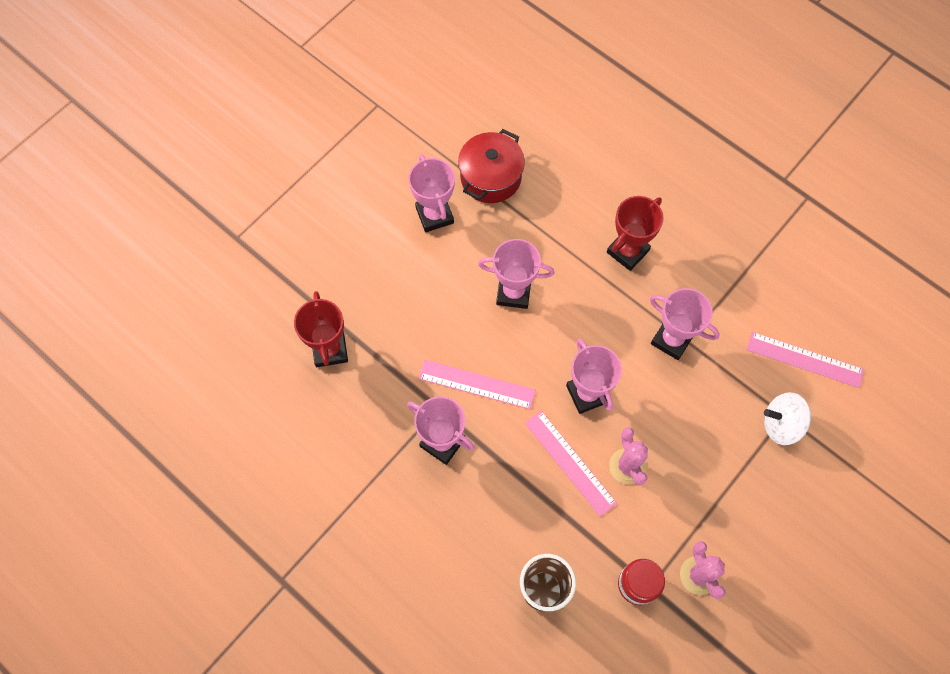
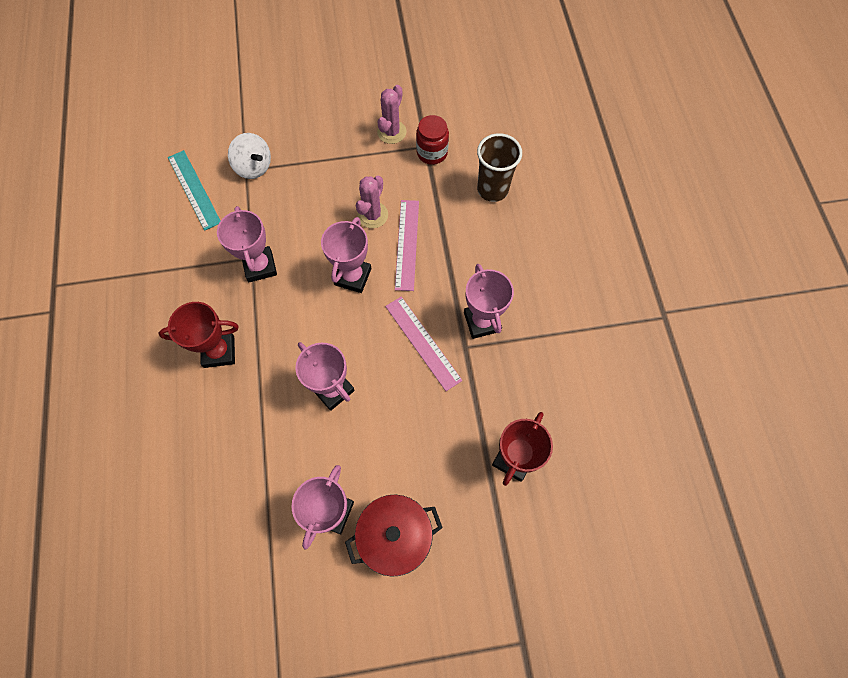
camera: 140 degrees left, 0 degrees up
red pot [458,129,525,203] -> red pot moved to [345,494,443,577]
pink ruler [747,332,864,388] -> turquoise ruler [168,150,221,231]

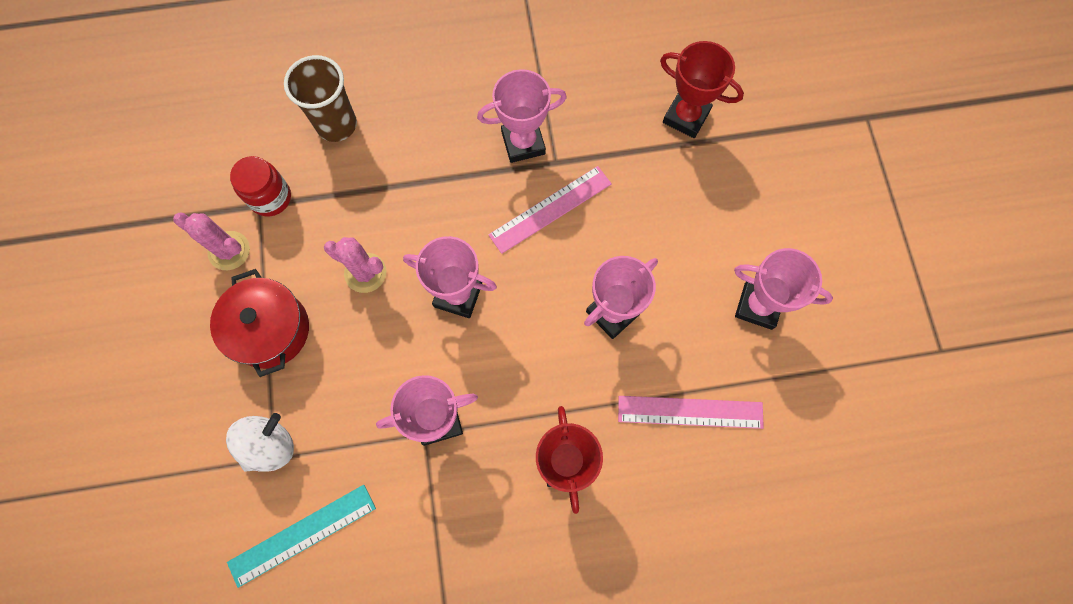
camera: 90 degrees left, 5 degrees up
red pot [345,494,443,577] -> red pot moved to [210,269,309,377]
pink ruler [395,200,419,291] -> pink ruler moved to [618,396,764,429]

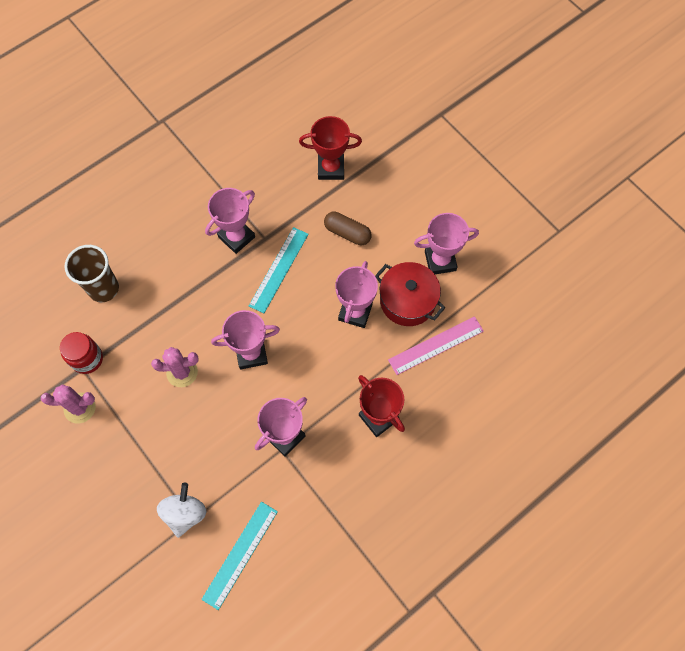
camera: 30 degrees left, 5 degrees down
red pot [210,269,309,377] -> red pot moved to [375,262,445,326]
pink ruler [488,166,612,254] -> turquoise ruler [249,227,309,313]
none -> brown capsule [324,212,371,245]

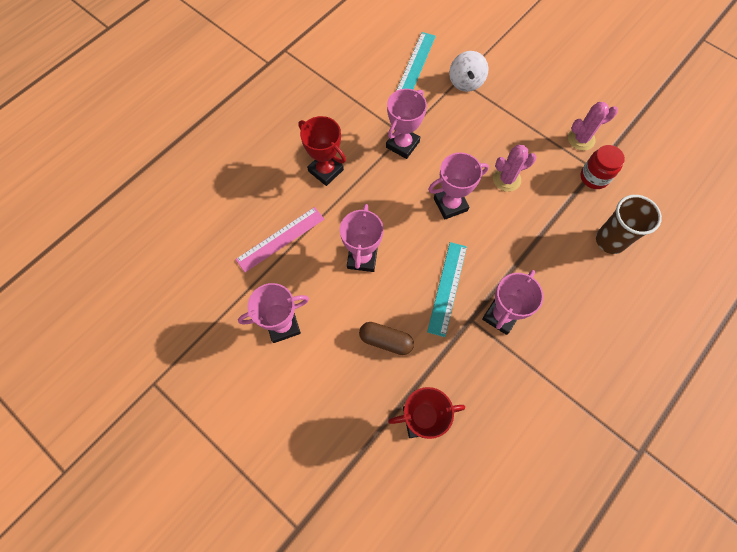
camera: 170 degrees right, 0 degrees up
red pot [375,262,445,326] -> none

